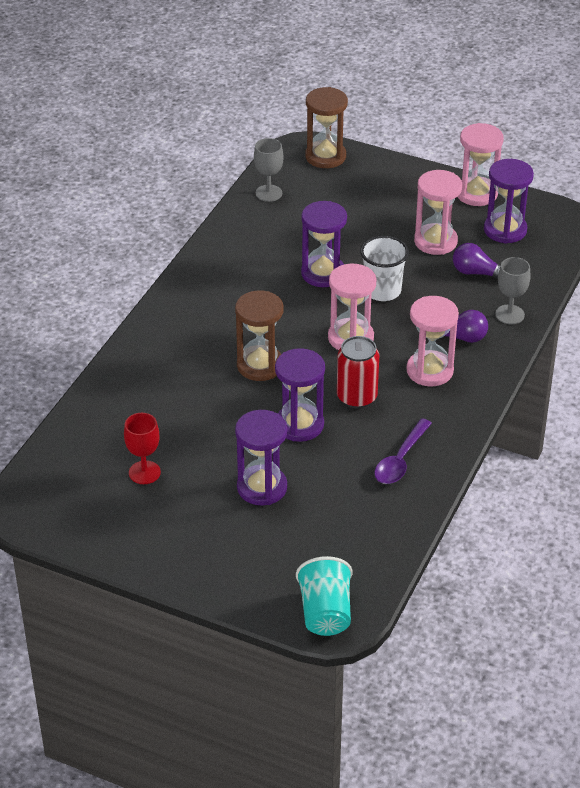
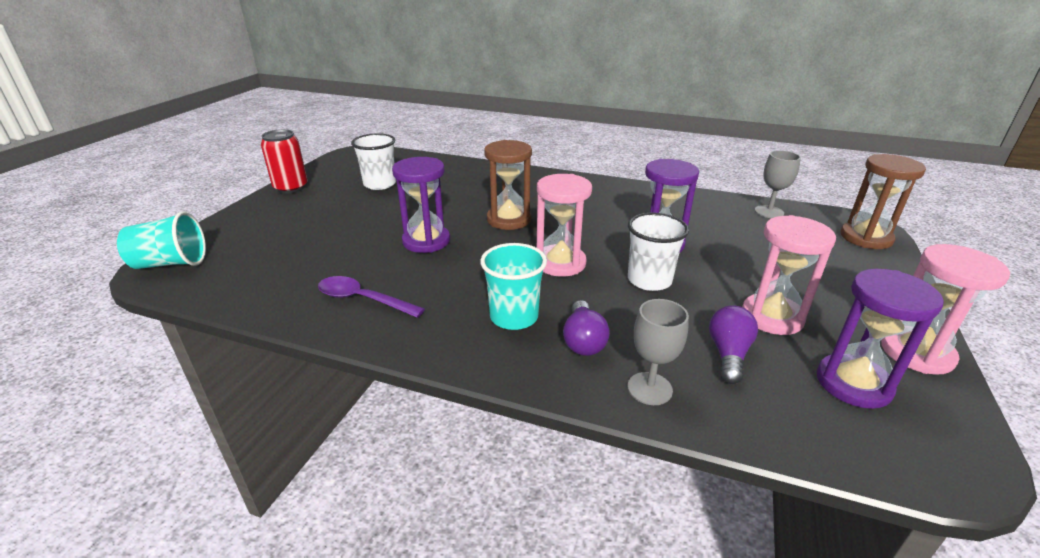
camera: 85 degrees right, 10 degrees down
red goblet [124,413,161,484] -> white cup [351,133,396,190]
purple hourglass [235,410,287,506] -> none
red can [337,336,379,408] -> red can moved to [261,129,308,194]
pink hourglass [406,296,459,386] -> turquoise cup [480,243,547,330]

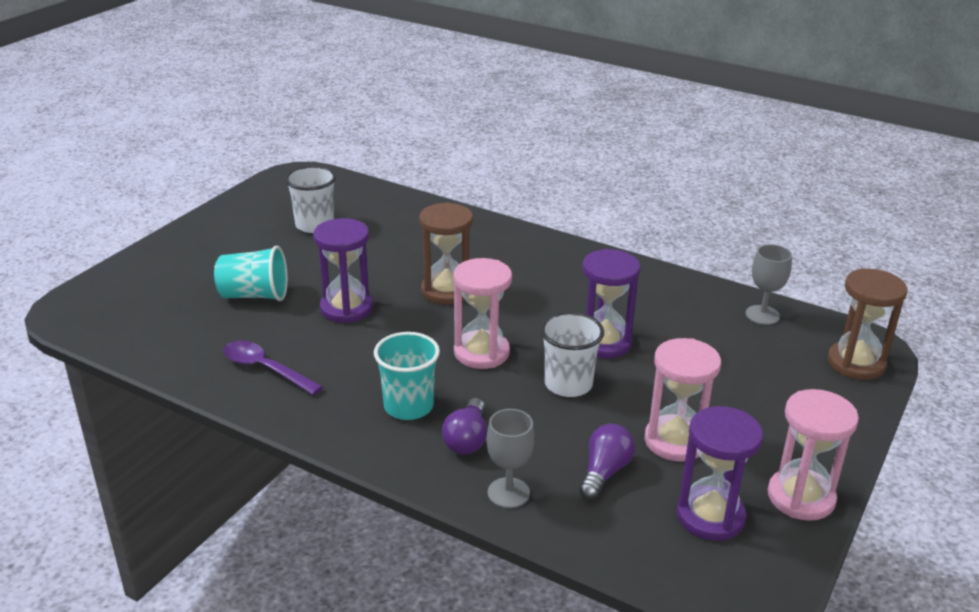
camera: 10 degrees right, 0 degrees up
turquoise cup [117,212,206,269] -> turquoise cup moved to [214,246,288,301]
red can [261,129,308,194] -> none

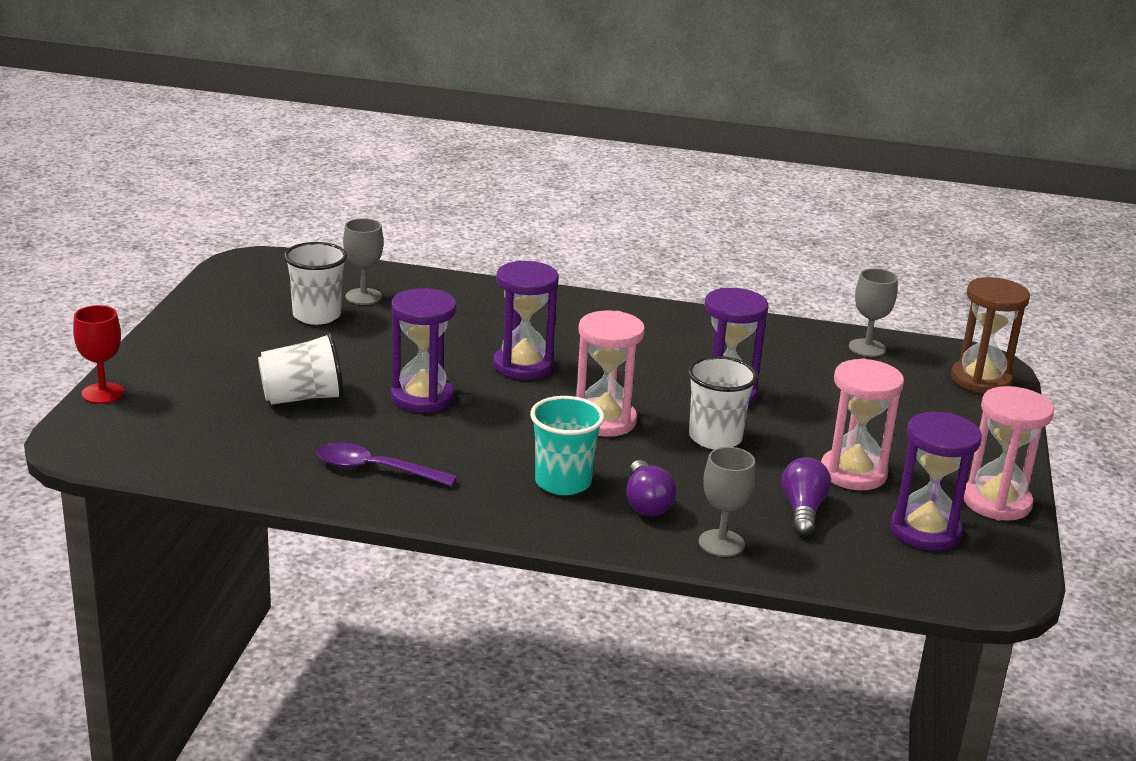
camera: 20 degrees left, 5 degrees down
turquoise cup [214,246,288,301] -> white cup [258,332,344,405]
brown hourglass [419,202,473,305] -> purple hourglass [493,261,559,380]
none -> red goblet [73,305,124,404]
none -> grey goblet [343,218,383,305]

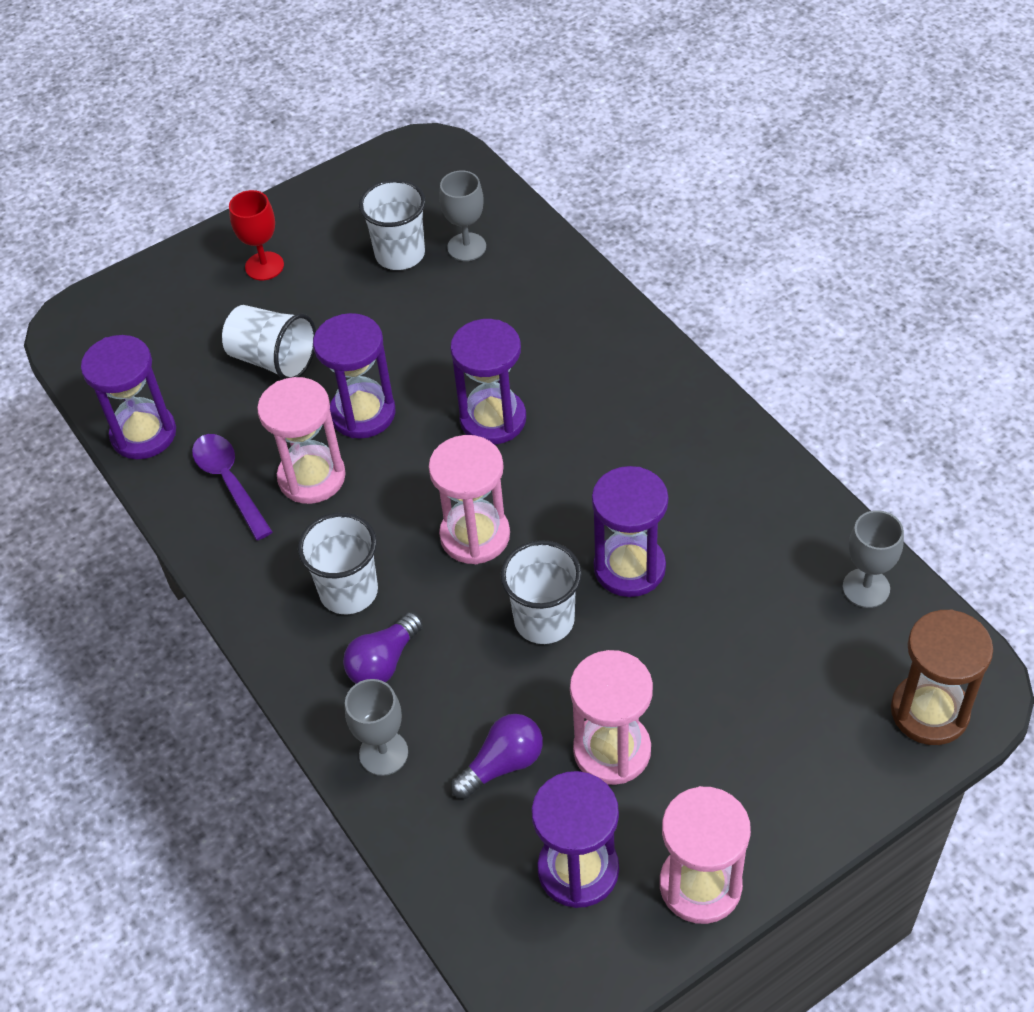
camera: 50 degrees right, 25 degrees up
red goblet [73,305,124,404] -> red goblet moved to [229,190,284,281]
turquoise cup [530,396,605,495] -> white cup [298,513,378,614]
none -> purple hourglass [81,335,176,459]
none -> pink hourglass [257,377,346,504]

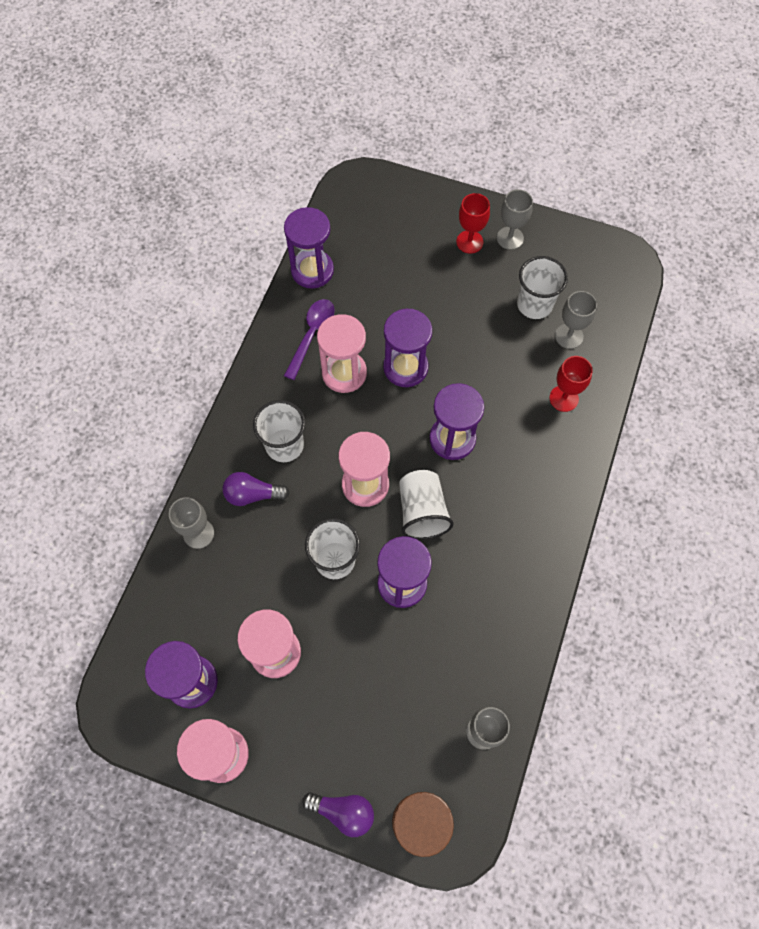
camera: 50 degrees right, 15 degrees up
white cup [222,305,316,379] -> white cup moved to [399,470,454,540]
purple light bulb [451,714,543,799] -> purple light bulb moved to [302,792,374,837]
none -> grey goblet [497,189,533,250]
none -> red goblet [549,356,593,412]

